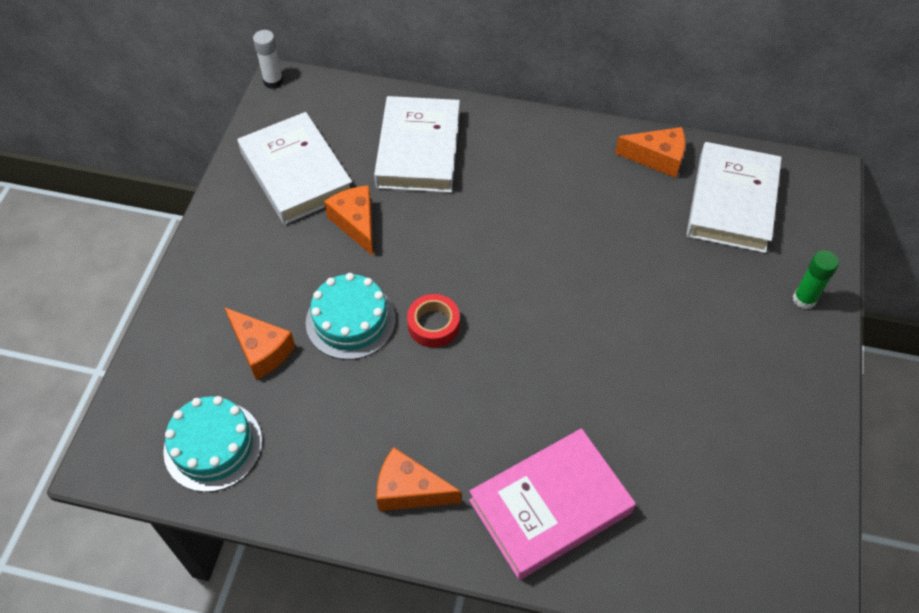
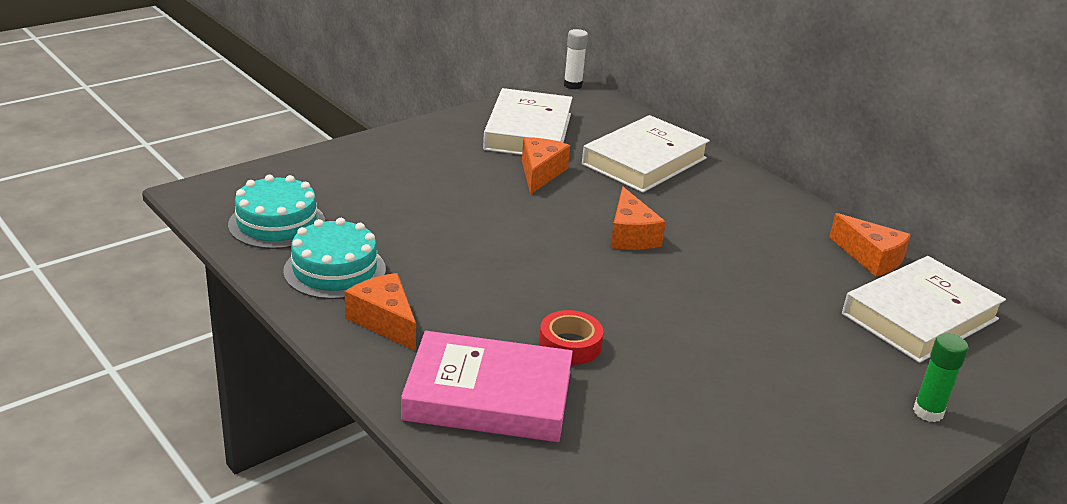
camera: 35 degrees right, 25 degrees down
orange cheese [224,307,295,380] -> orange cheese moved to [610,187,666,250]
turquoise cake [306,273,396,360] -> turquoise cake moved to [283,218,386,299]
red tape [407,294,460,348] -> red tape moved to [539,310,604,365]

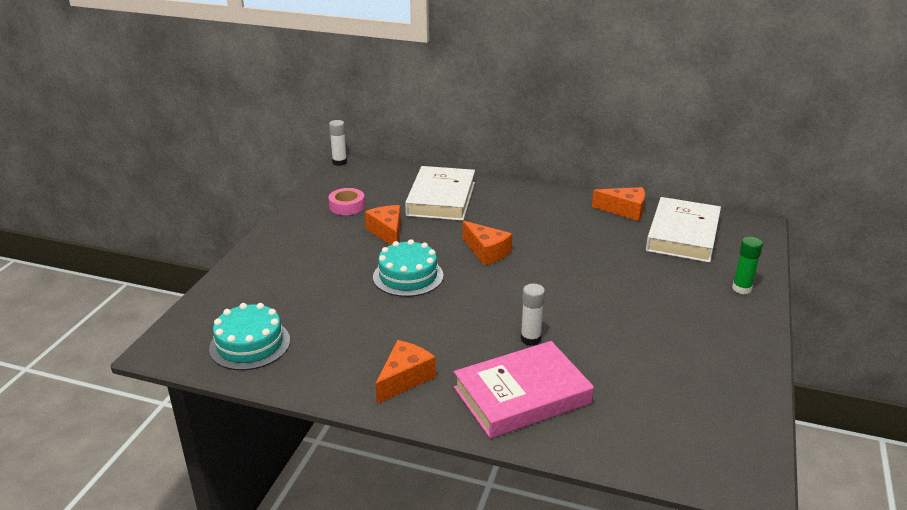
camera: 30 degrees left, 0 degrees up
turquoise cake [283,218,386,299] -> turquoise cake moved to [373,239,444,297]
orange cheese [345,273,416,351] -> orange cheese turned 105 degrees clockwise [375,340,436,404]
white book [483,88,573,155] -> pink tape [328,188,365,215]
red tape [539,310,604,365] -> white glue stick [521,284,545,346]

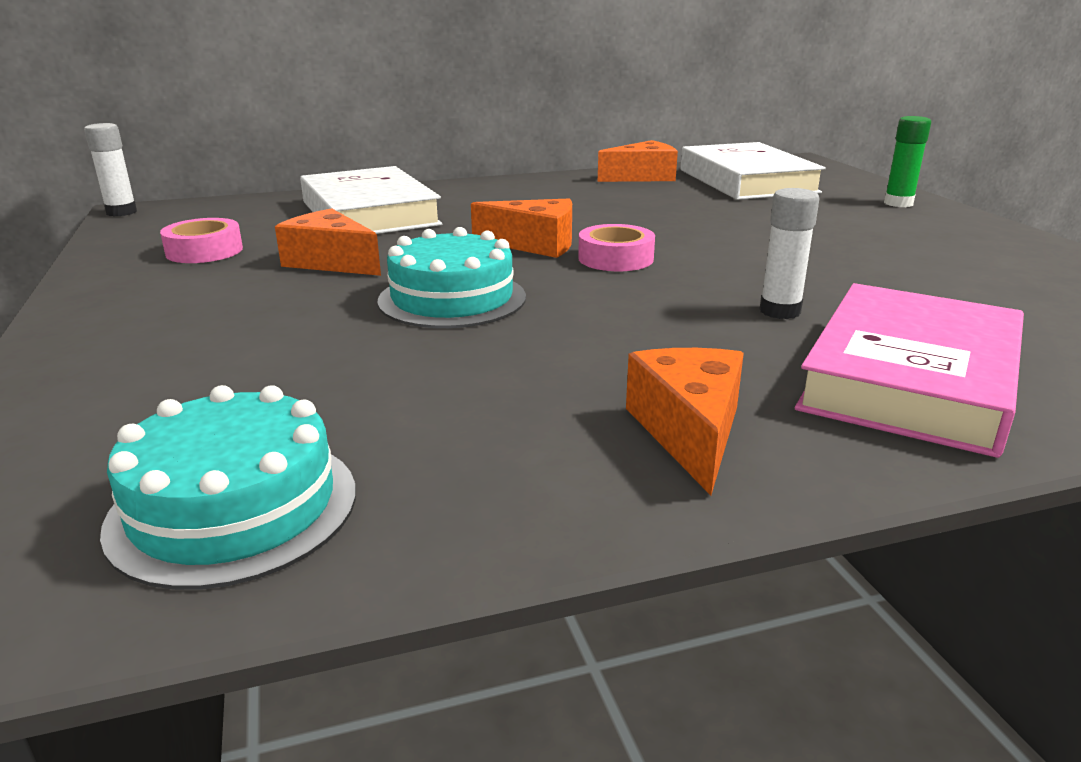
camera: 35 degrees left, 5 degrees down
none -> pink tape [578,224,655,271]

